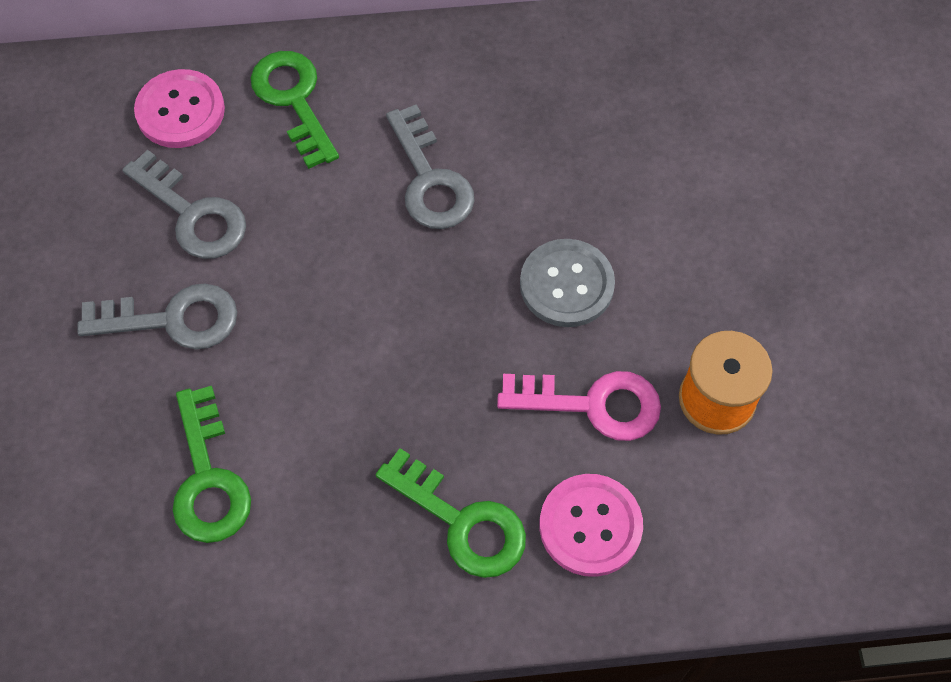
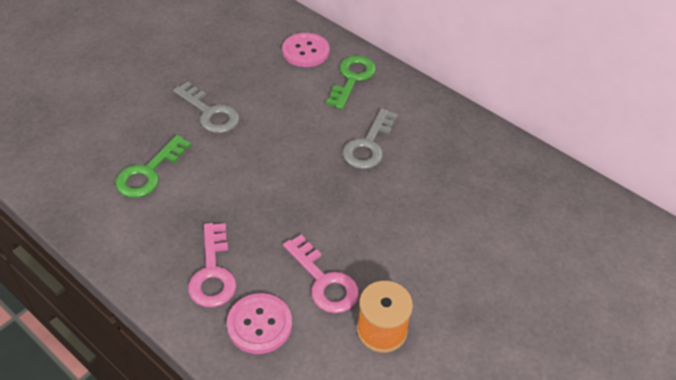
camera: 45 degrees right, 15 degrees down
grey key [122,150,246,259] -> none
green key [376,448,526,578] -> pink key [188,223,236,307]
grey button [520,239,615,327] -> none

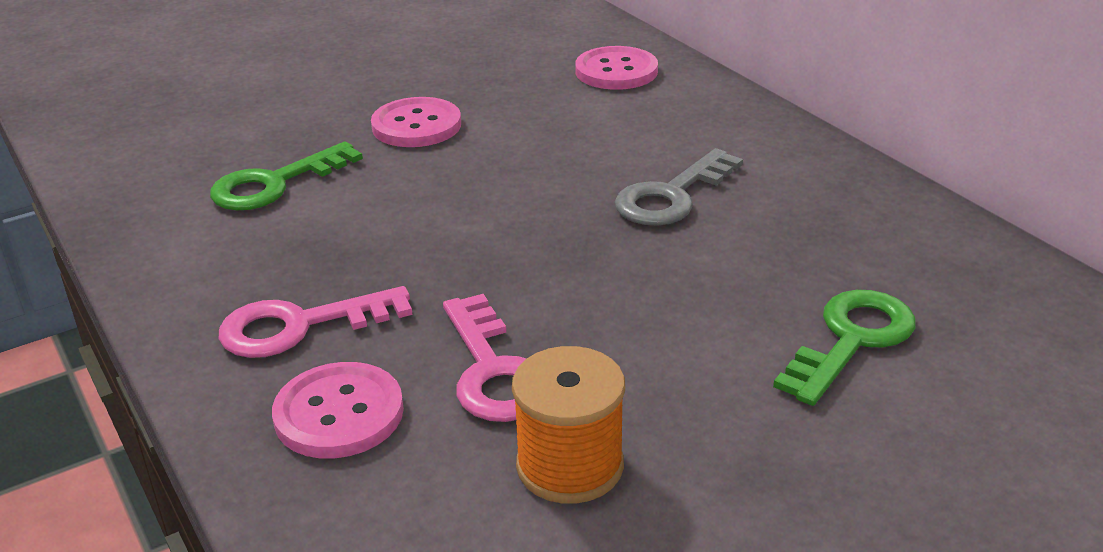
camera: 20 degrees right, 15 degrees down
grey key [173,82,240,133] -> pink button [371,97,461,147]
pink key [188,223,236,307] -> pink key turned 60 degrees clockwise [219,286,412,358]
green key [326,56,376,110] -> green key moved to [773,290,916,406]

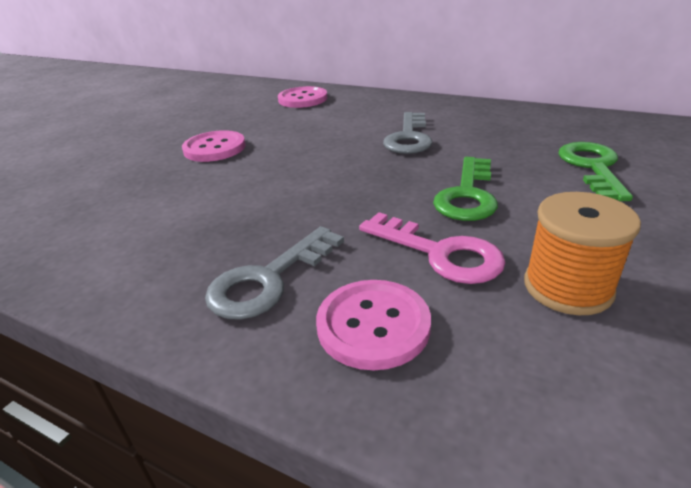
camera: 30 degrees left, 0 degrees up
green key [210,141,363,210] -> green key moved to [433,157,498,221]
pink key [219,286,412,358] -> grey key [205,226,344,320]

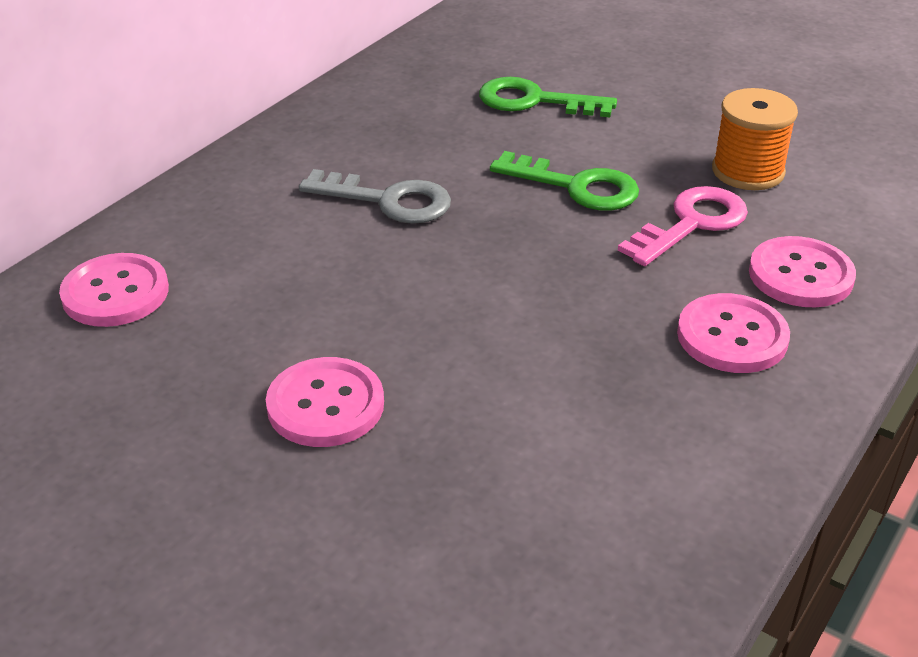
camera: 85 degrees left, 5 degrees up
grey key [205,226,344,320] -> pink button [677,293,790,373]

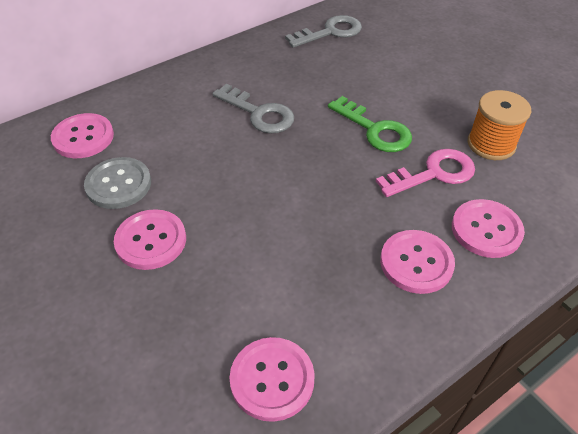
camera: 20 degrees right, 10 degrees up
green key [479,77,617,118] -> none
none -> grey button [84,157,151,209]
none -> pink button [229,337,315,422]
none -> grey key [285,15,362,48]

